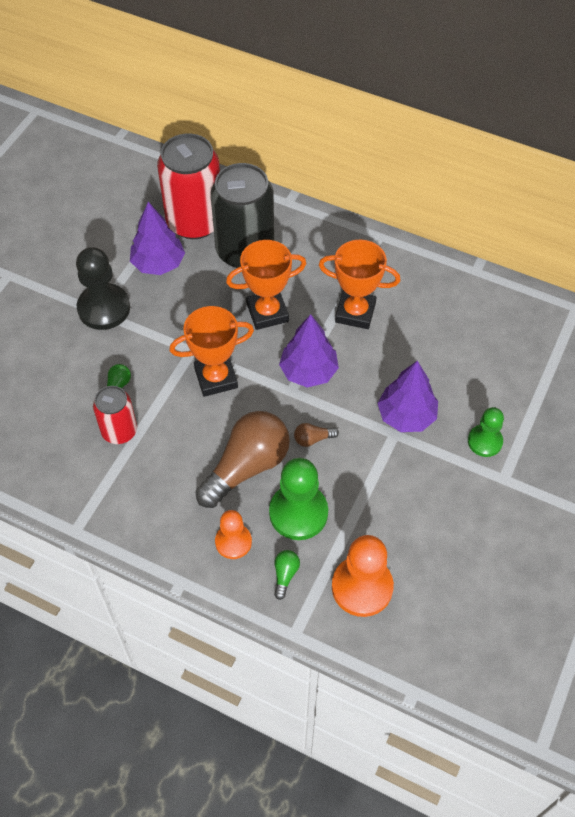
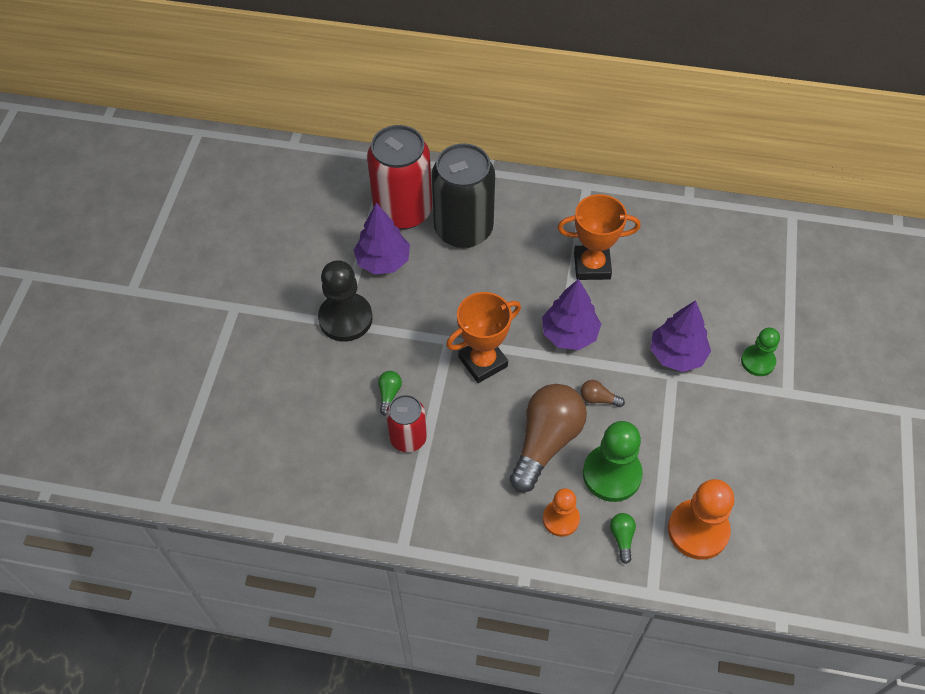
camera: 15 degrees left, 0 degrees up
orange trophy [226,240,306,330] -> none
brown light bulb [294,423,339,447] -> brown light bulb turned 45 degrees clockwise [581,380,625,407]

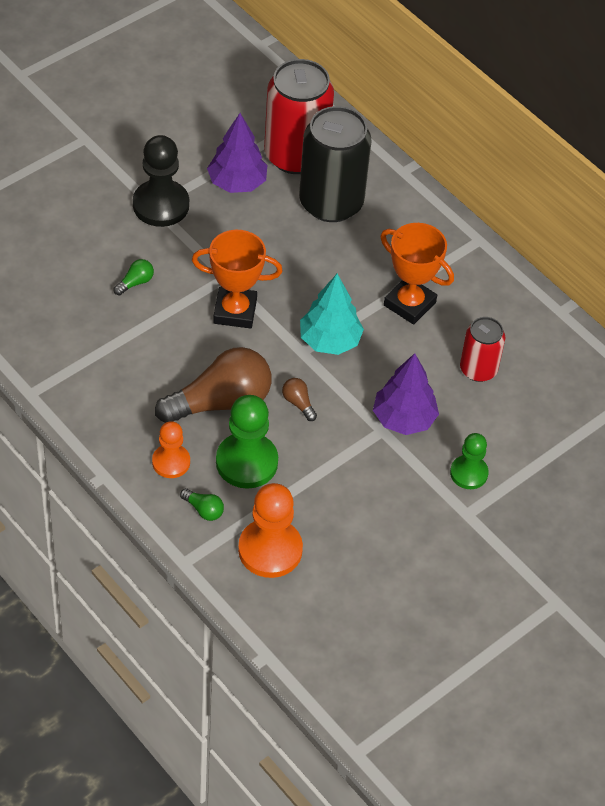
camera: 35 degrees right, 5 degrees down
red can [386,395,427,452] -> red can moved to [460,317,505,382]
purple tree [542,279,601,350] -> turquoise tree [300,274,364,355]
green light bulb [610,513,636,564] -> green light bulb turned 90 degrees clockwise [180,488,224,521]

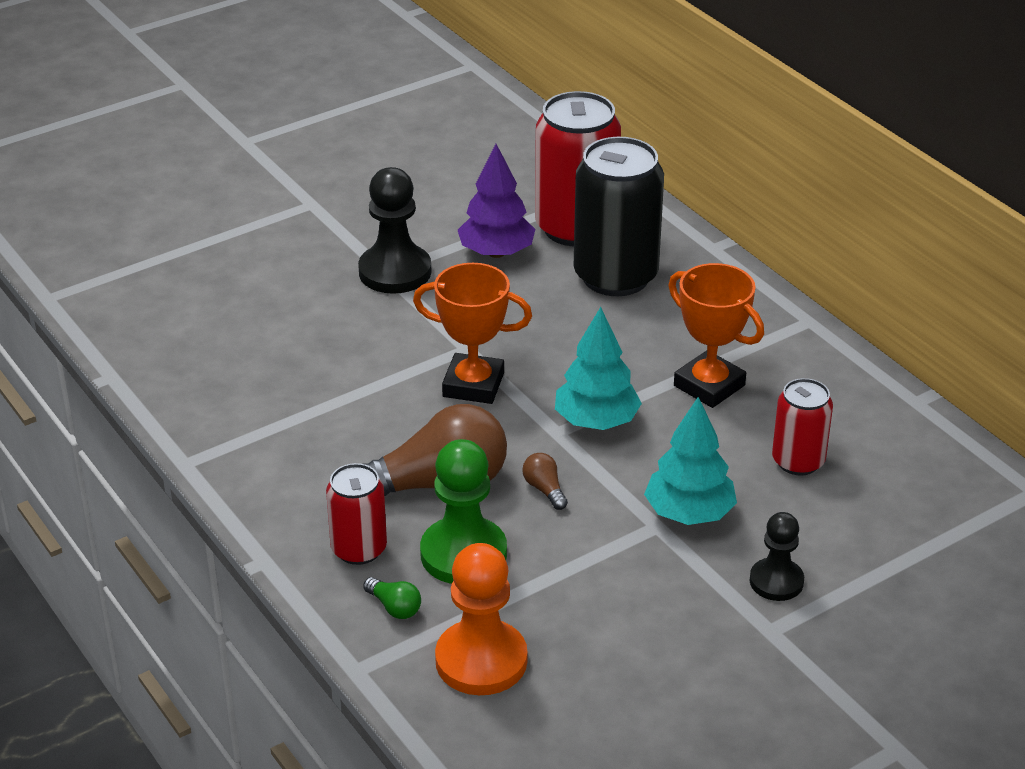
camera: 10 degrees right, 15 degrees down
green light bulb [113,259,154,296] -> none
orange pawn [152,421,190,478] -> red can [326,463,387,565]
purple tree [373,353,439,435] -> turquoise tree [644,397,737,525]
green pawn [450,433,489,489] -> black pawn [750,512,804,601]

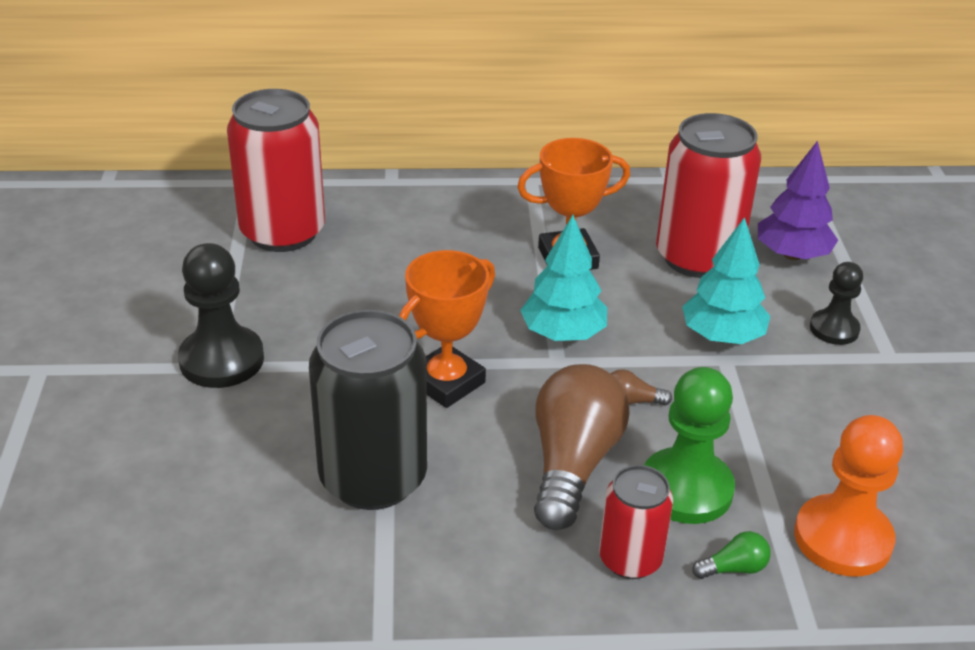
camera: 60 degrees left, 0 degrees up
purple tree [458,144,535,258] -> purple tree moved to [758,141,838,260]
black can [574,137,664,296] -> black can moved to [309,310,427,510]
red can [772,378,833,476] -> red can [656,113,761,278], size x1.79

